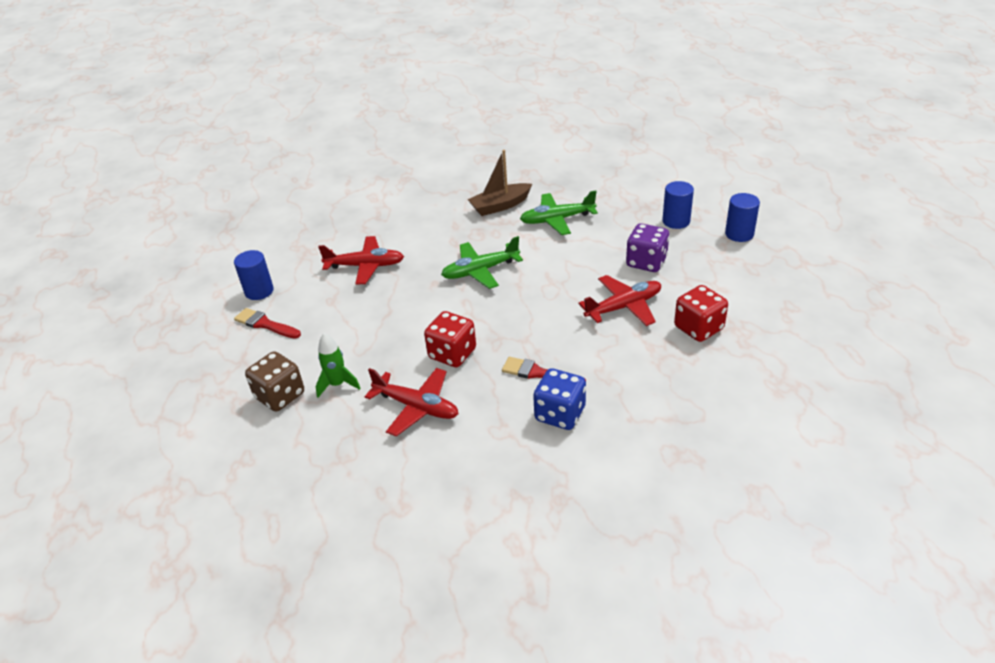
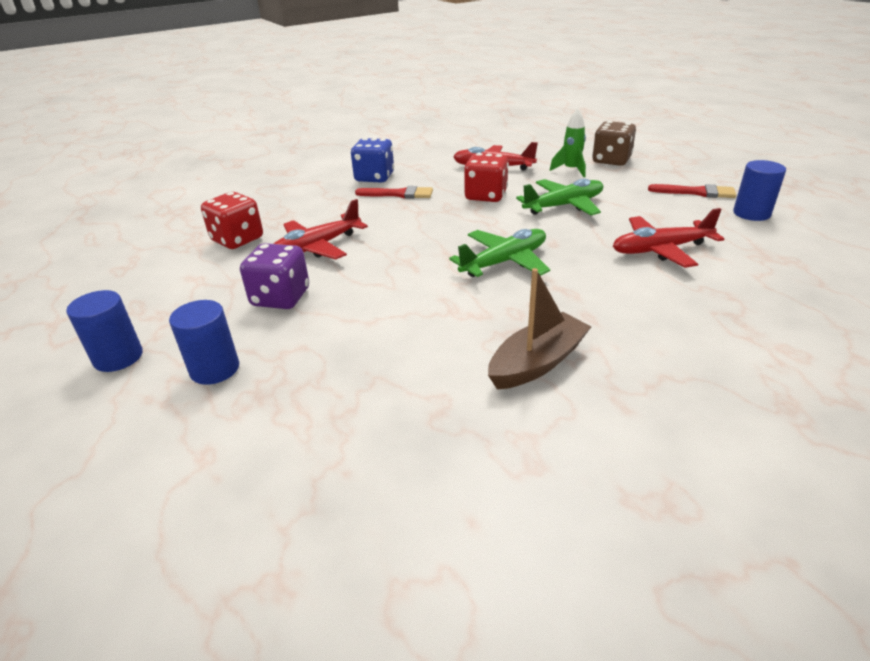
camera: 165 degrees right, 5 degrees down
green plane [520,190,598,235] -> green plane moved to [516,179,603,215]

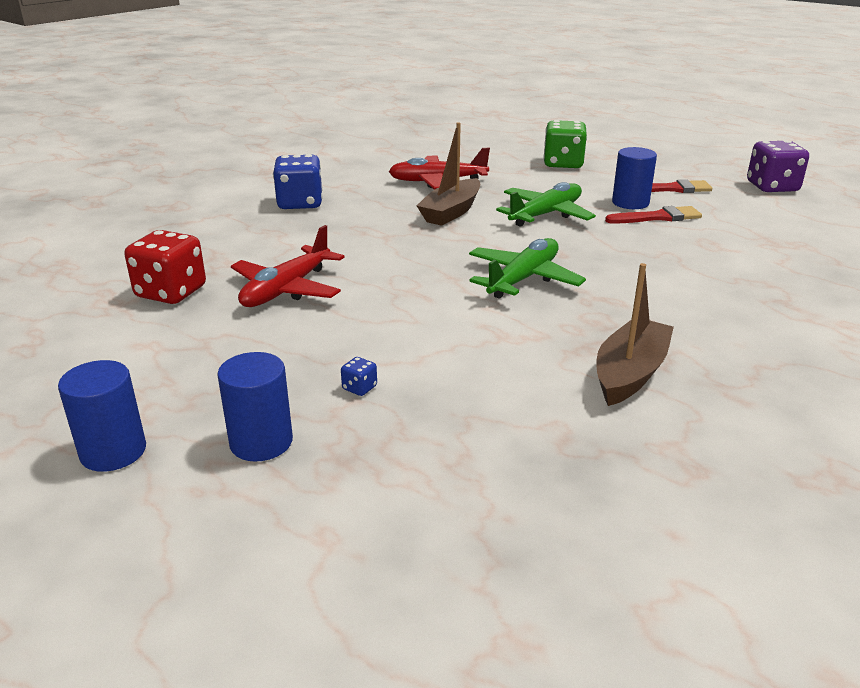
camera: 20 degrees left, 5 degrees down
purple dice [240,243,309,309] -> purple dice moved to [747,140,809,192]
red brush [355,186,433,199] -> red brush moved to [605,206,702,224]
red dice [464,153,509,202] -> brown boat [417,122,480,226]
green rocket [550,108,586,177] -> none
brown dice [592,121,636,166] -> green dice [544,120,587,168]
red plane [613,208,724,268] -> none
blue cylinder [733,160,786,221] -> blue cylinder moved to [612,147,657,209]
none -> blue dice [341,357,377,396]

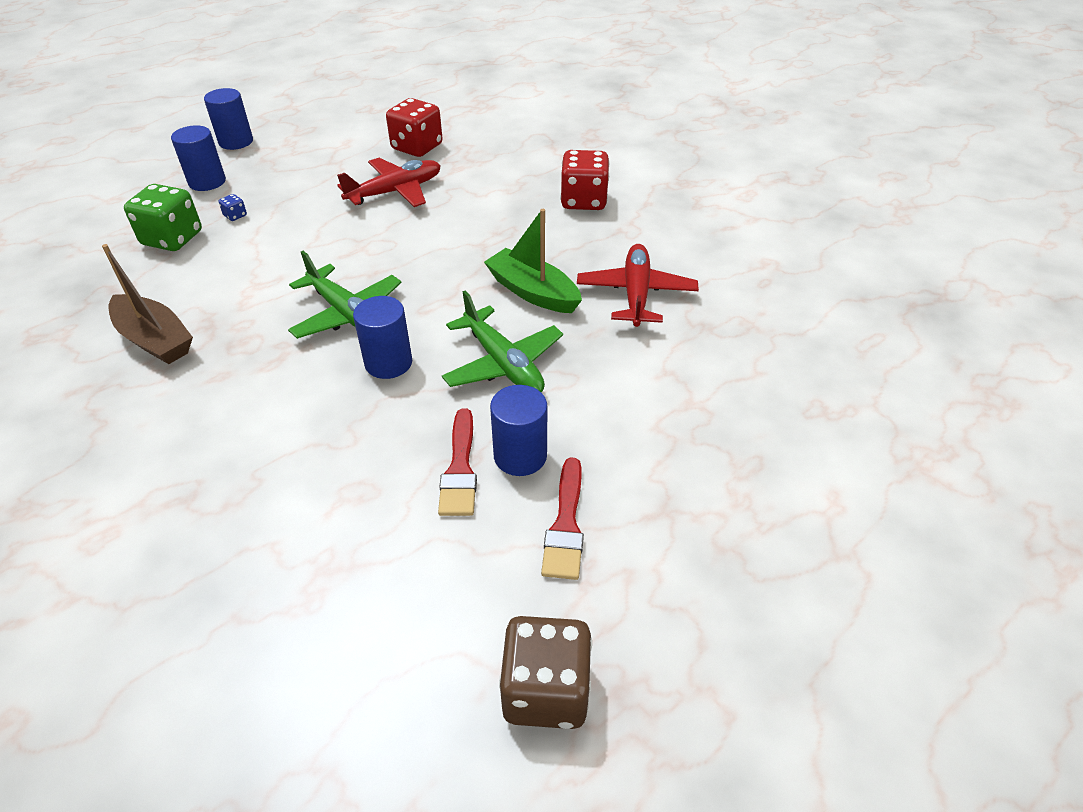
camera: 100 degrees right, 15 degrees up
red plane [231,225,345,307] -> red plane turned 105 degrees clockwise [337,158,441,207]
blue dice [273,154,323,209] -> red dice [560,150,609,210]
brown boat [417,122,480,226] -> green boat [484,209,582,313]
green dice [544,120,587,168] -> green dice moved to [124,184,202,251]
purple dice [747,140,809,192] -> brown dice [499,616,592,729]
none -> blue cylinder [353,296,412,379]

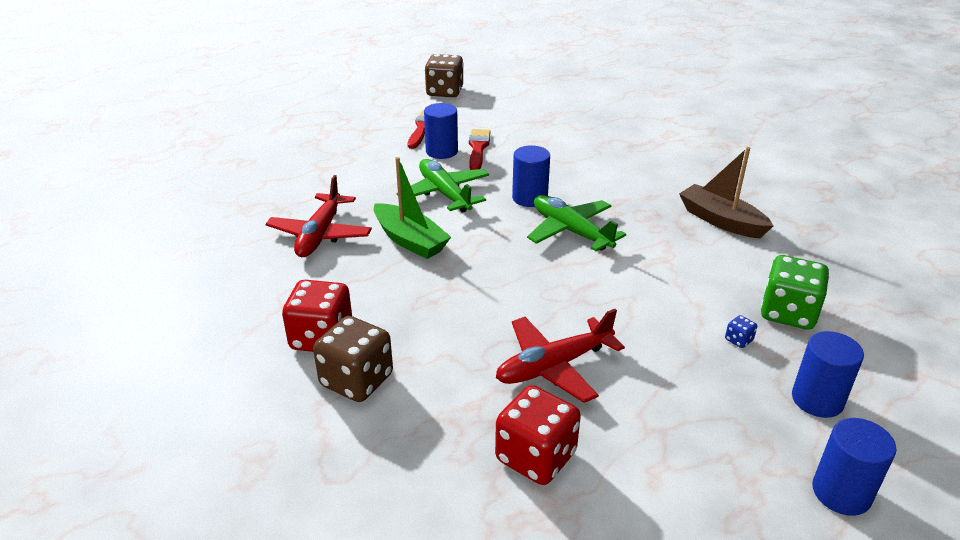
camera: 175 degrees left, 10 degrees down
none -> brown dice [313,316,393,402]

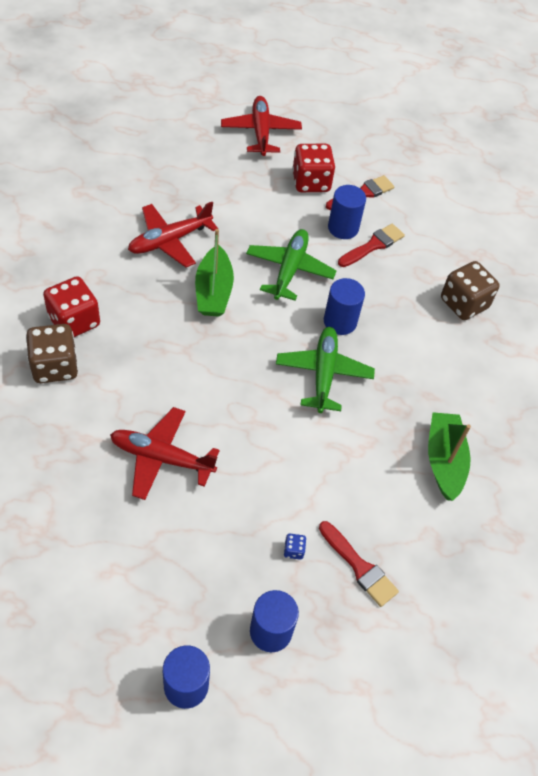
camera: 40 degrees right, 20 degrees up
brown dice [425,54,464,97] -> brown dice moved to [441,261,500,320]
red dice [495,385,581,485] -> red dice moved to [292,144,335,192]
brown boat [679,147,774,238] -> green boat [428,412,471,501]
green dice [761,255,829,330] -> red brush [319,521,399,607]
none -> red plane [221,96,302,156]

